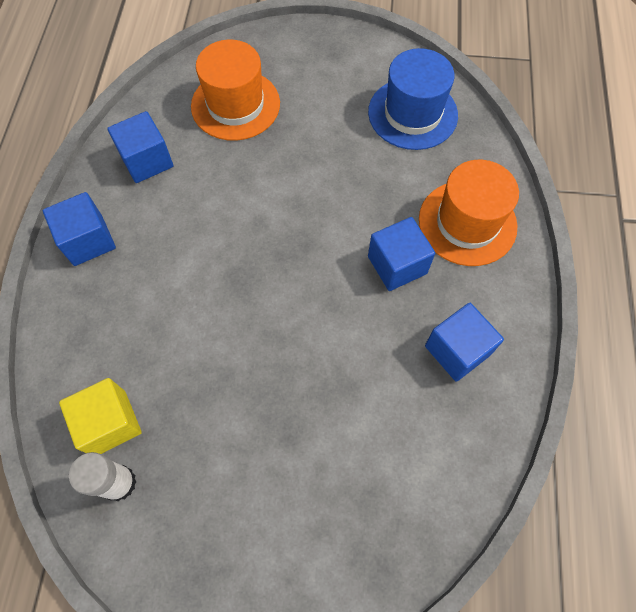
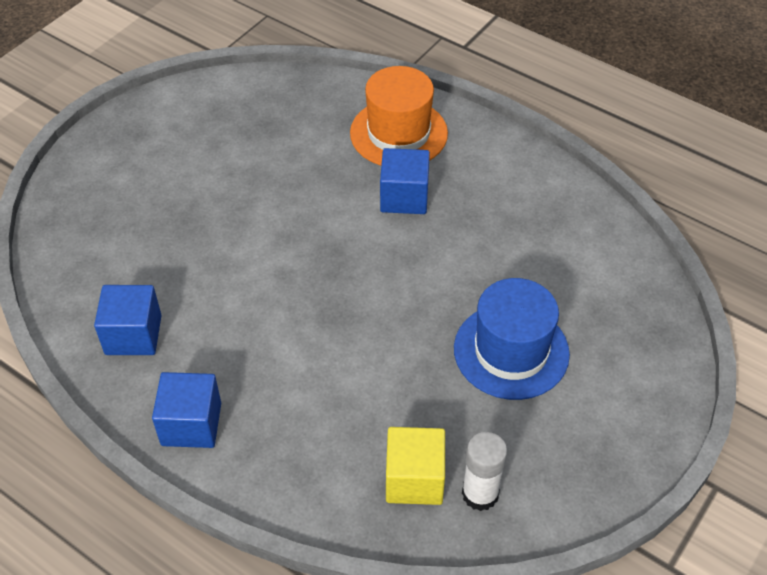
camera: 60 degrees left, 15 degrees down
orange hat [191,40,280,141] -> none
blue hat [368,48,458,150] -> blue hat moved to [454,278,570,400]
blue cube [425,303,504,382] -> none

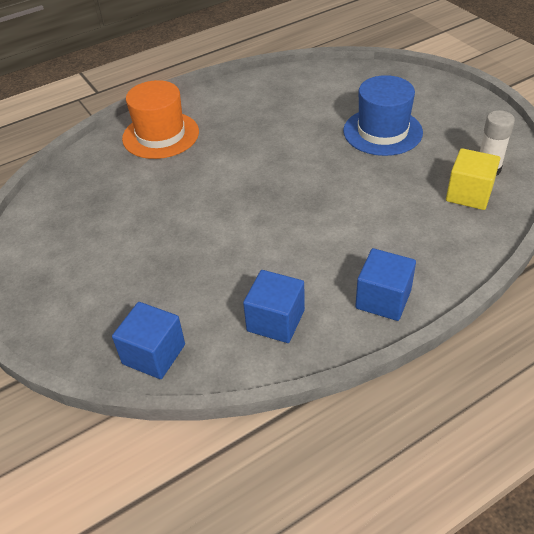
camera: 65 degrees left, 5 degrees down
blue cube [380,148,430,214] -> blue cube moved to [112,302,185,379]

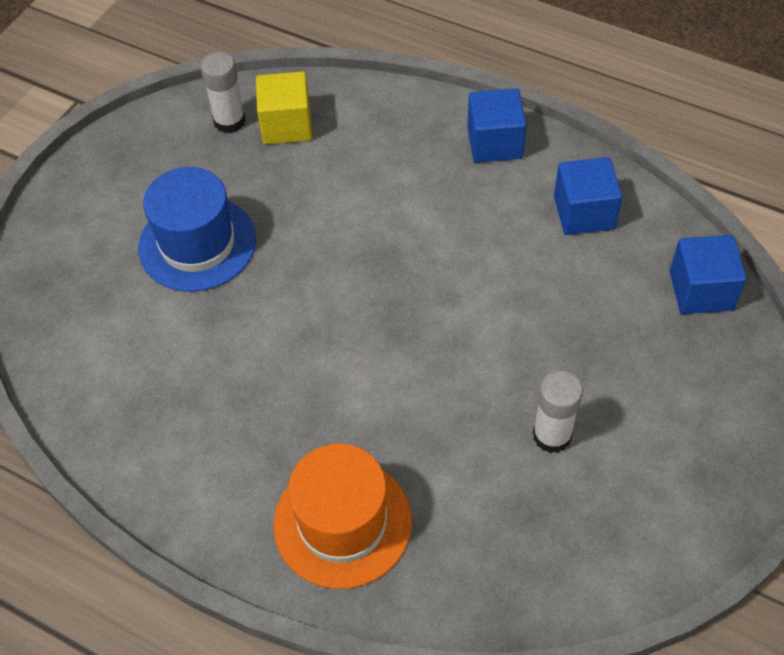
camera: 120 degrees left, 10 degrees up
none -> white glue stick [533,371,583,453]

